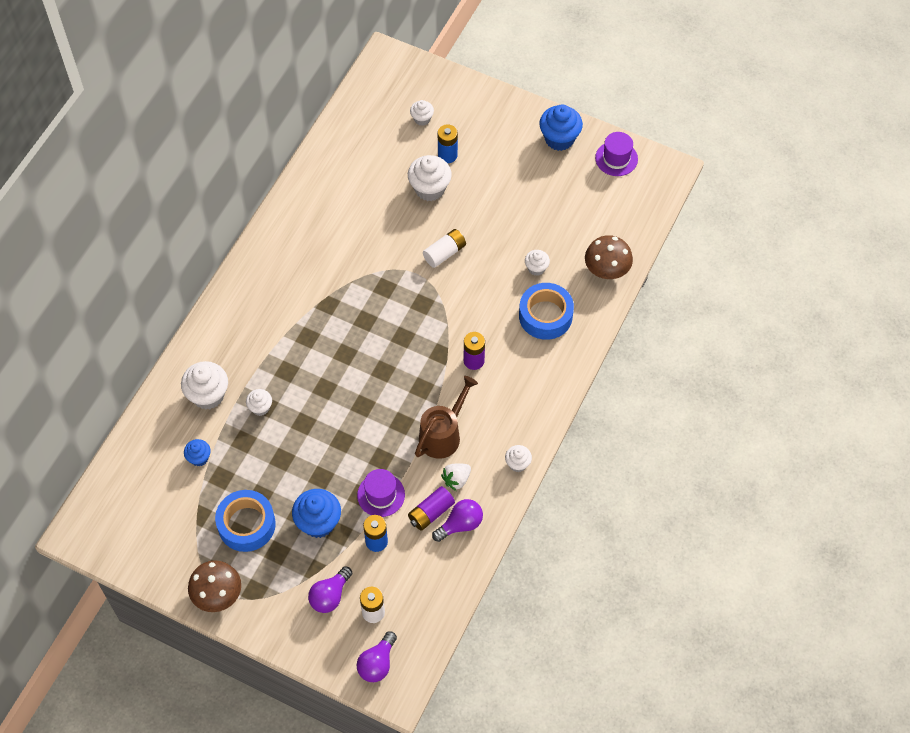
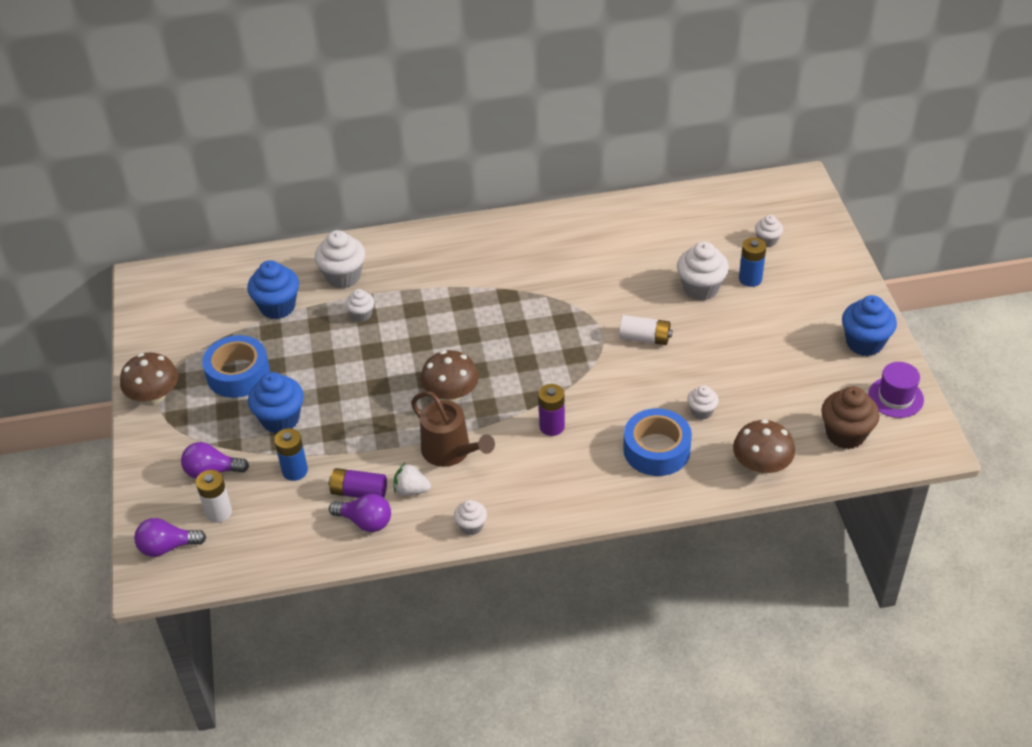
camera: 55 degrees right, 15 degrees down
blue cupcake [184,439,211,466] -> blue cupcake [247,260,299,319], size x1.79
purple hat [357,469,405,517] -> none
brown watering can [415,376,478,459] -> brown watering can turned 45 degrees clockwise [411,391,495,467]
none -> brown mushroom [421,350,479,402]
none -> brown cupcake [821,386,880,449]

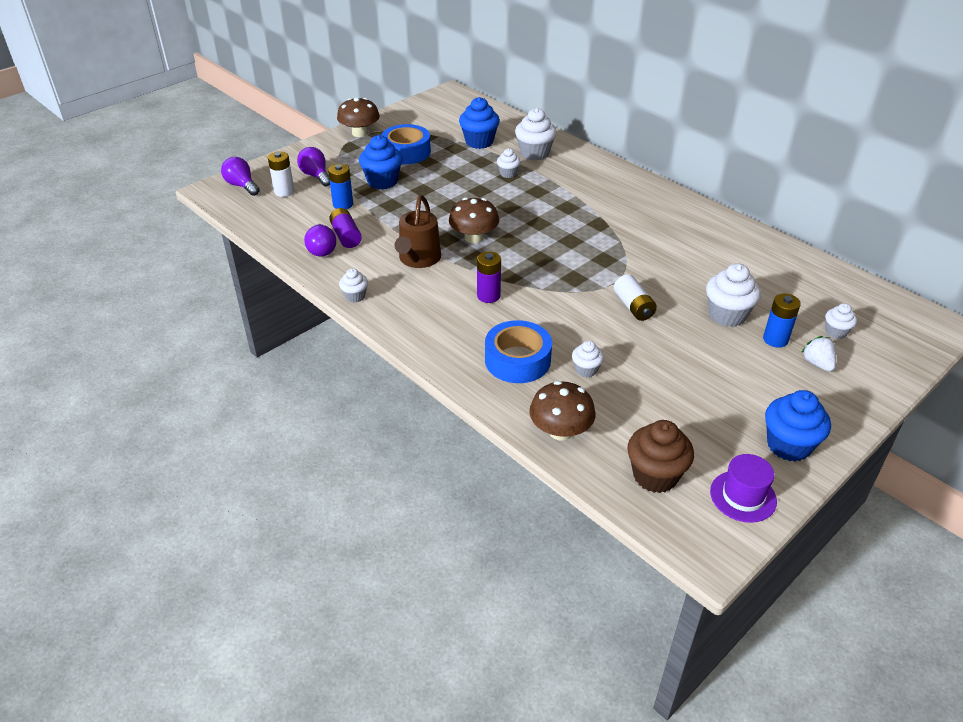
camera: 55 degrees right, 5 degrees down
white strawberry [394,463,431,496] -> white strawberry moved to [801,336,836,371]

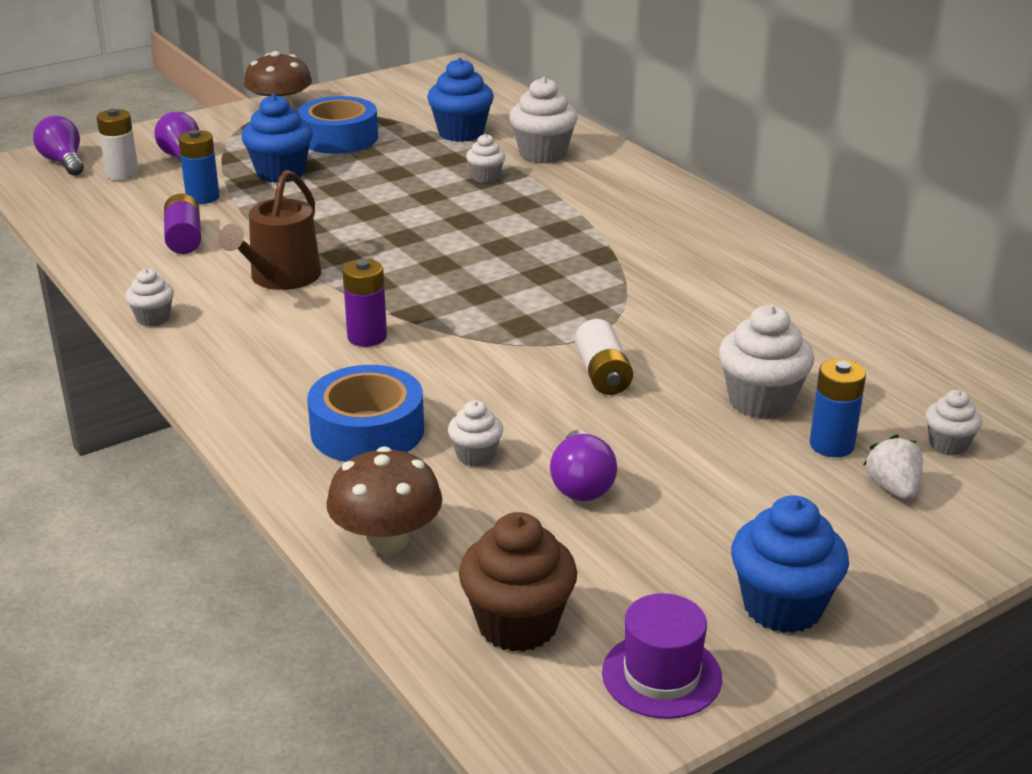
camera: 10 degrees right, 10 degrees down
purple light bulb [304,224,336,257] -> purple light bulb moved to [550,430,617,501]
brown mushroom [449,197,499,244] -> none

